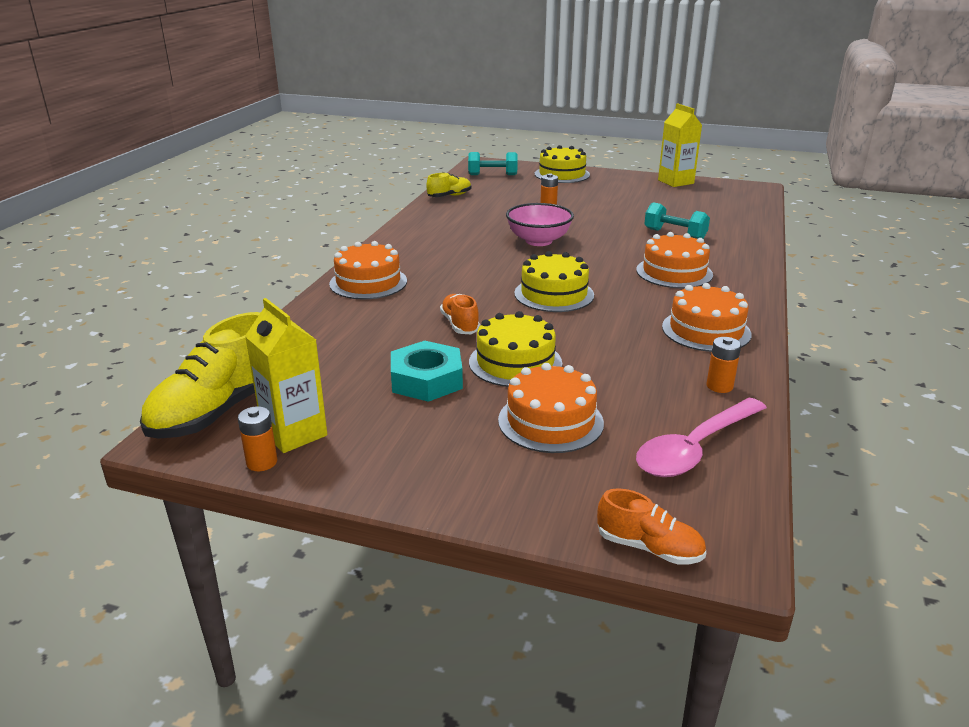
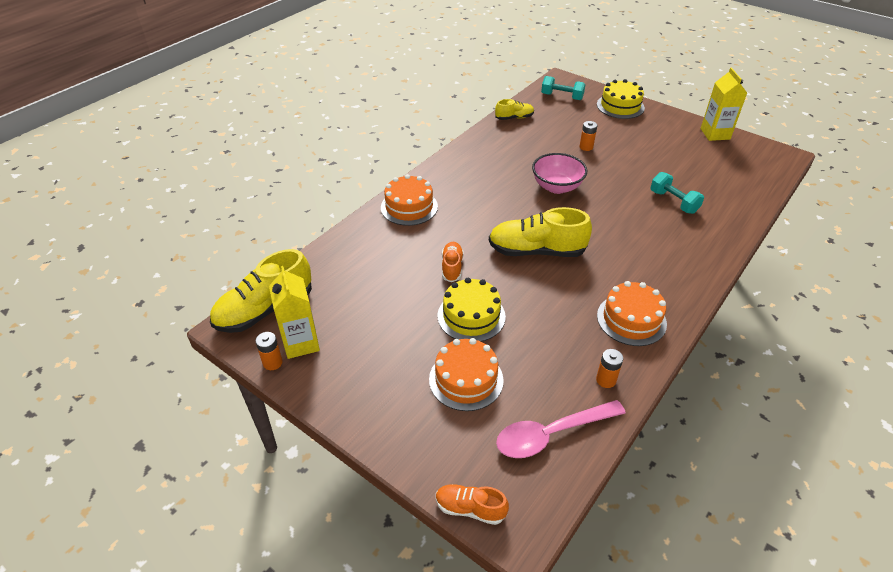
camera: 20 degrees right, 15 degrees up
turquoise nut [391,341,463,402] -> none
yellow cake [514,251,594,312] -> yellow shoe [489,207,592,257]
orange shoe [597,488,706,565] -> orange shoe turned 150 degrees clockwise [436,484,509,525]
orange cake [636,232,713,288] -> none

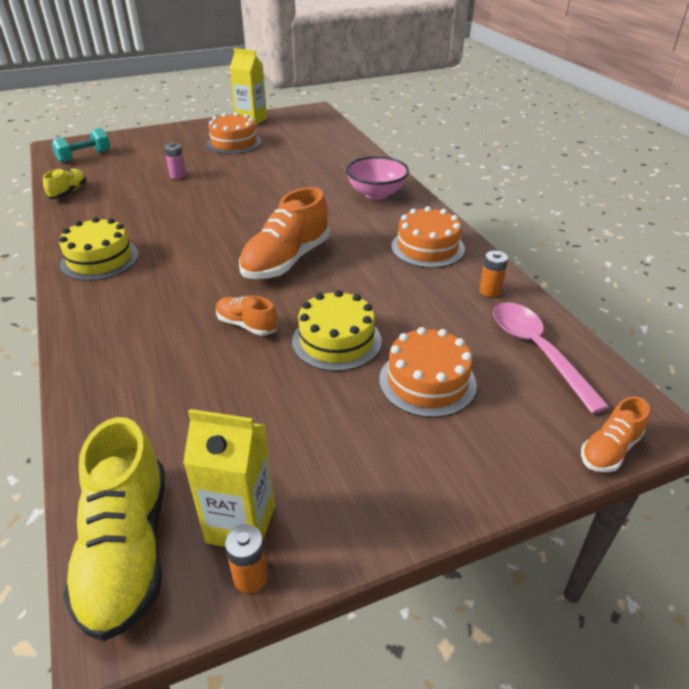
camera: 60 degrees left, 5 degrees down
orange cake [381,174,438,226] -> orange cake moved to [206,112,261,154]
yellow shoe [489,207,592,257] -> orange shoe [239,187,329,279]
pink spoon [496,400,626,458] -> pink spoon turned 150 degrees clockwise [493,302,609,414]
pink bowl [532,153,587,194] -> pink bowl moved to [346,156,409,200]
orange battery [580,121,597,151] -> pink battery [164,143,186,179]
yellow cake [597,79,645,119] -> yellow cake moved to [59,217,139,281]
turquoise dumbbell [650,172,704,214] -> none

